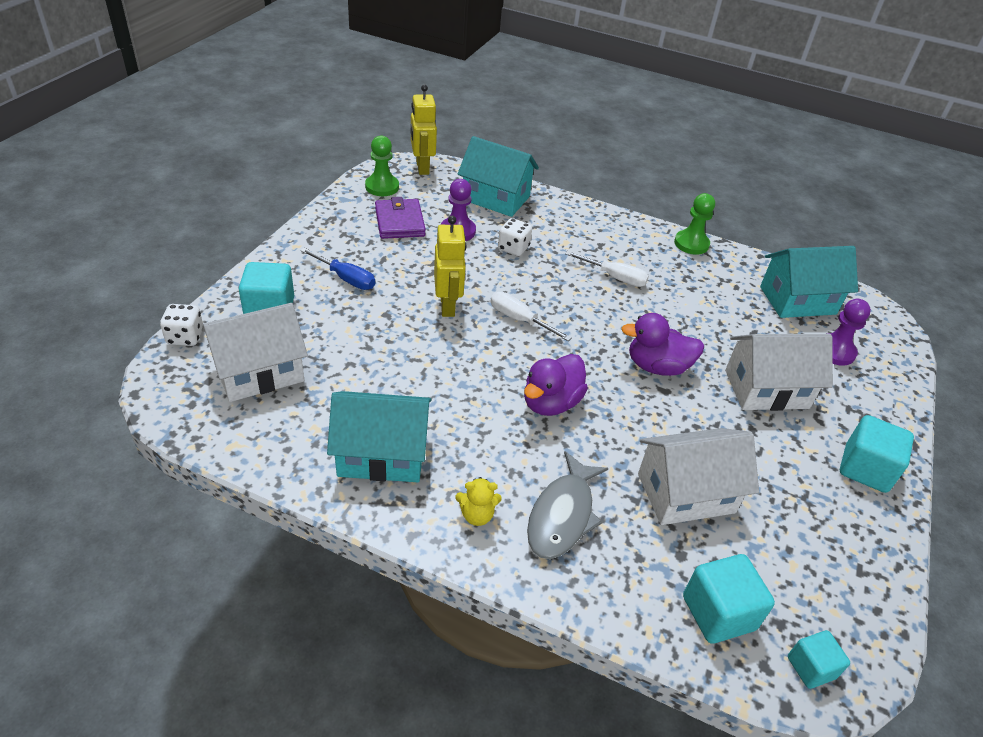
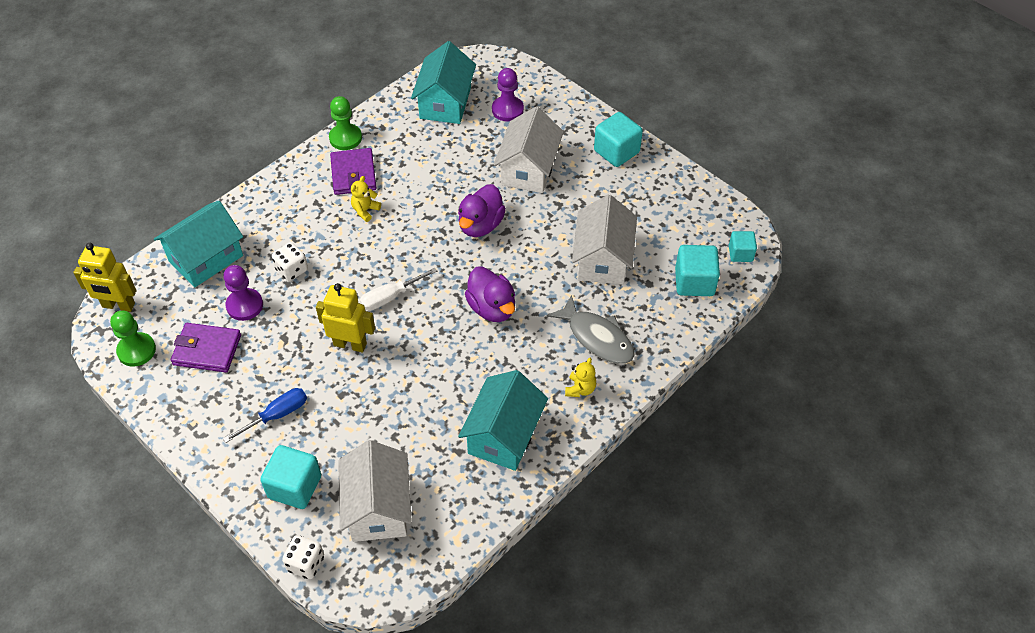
camera: 65 degrees left, 10 degrees up
white screwdriver [565,251,649,287] -> yellow teddy bear [351,176,381,222]
none -> purple wallet [330,148,376,195]

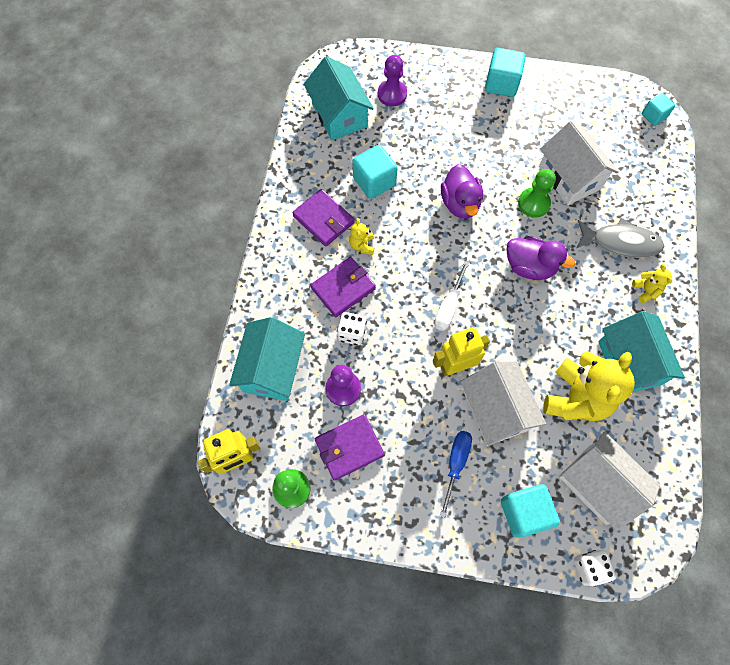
camera: 35 degrees left, 15 degrees up
green pawn [329,96,362,150] -> green pawn moved to [518,169,556,218]
white house [494,106,564,193] -> white house moved to [461,361,546,446]
turquoise cube [675,245,720,296] -> turquoise cube moved to [352,145,398,199]
none -> purple wallet [310,257,376,317]
none -> yellow teddy bear [543,352,635,421]

